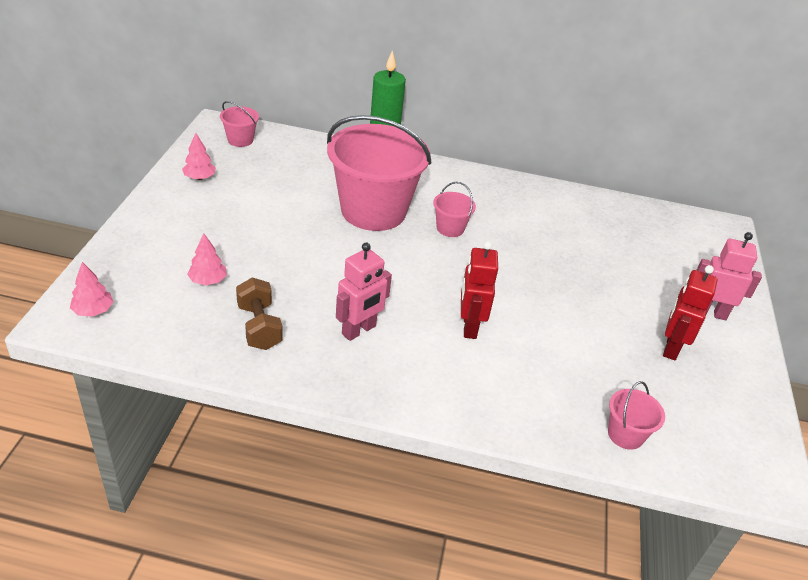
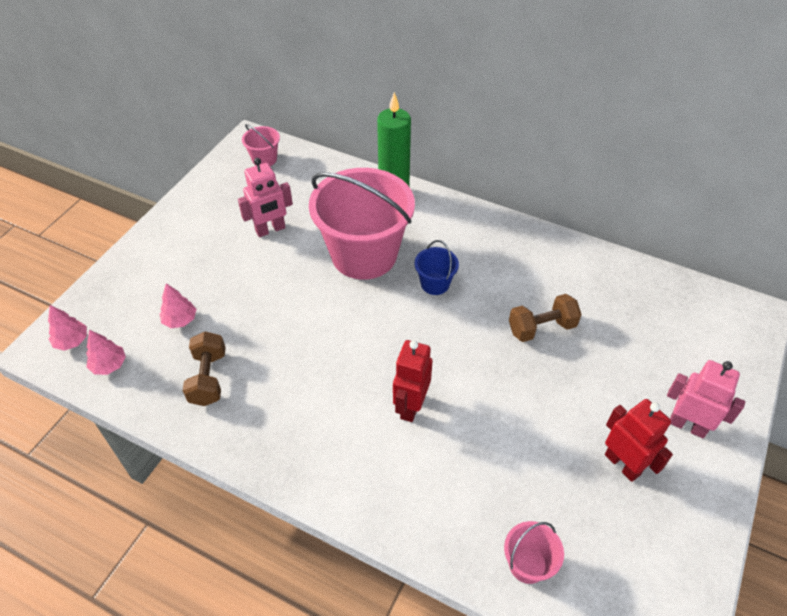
camera: 20 degrees right, 10 degrees up
pink tree [182,133,216,180] -> pink tree moved to [86,330,126,375]
pink robot [336,243,392,341] -> pink robot moved to [238,158,293,237]
pink bucket [433,182,476,237] -> blue bucket [415,240,459,295]
red robot [663,265,718,360] -> red robot turned 105 degrees clockwise [605,399,673,482]
none -> brown dumbbell [509,294,582,342]

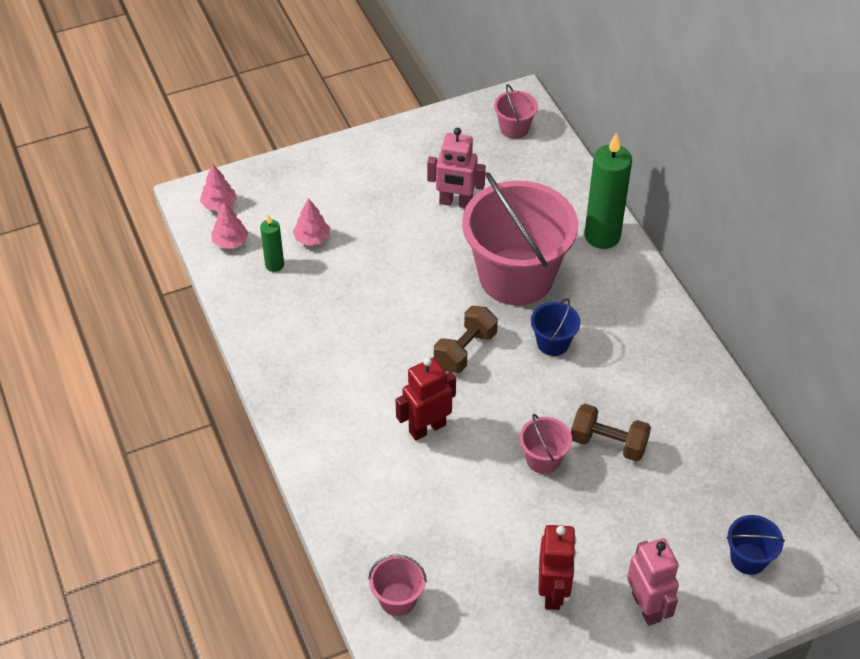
camera: 40 degrees right, 0 degrees up
brown dumbbell [183,331,226,406] -> brown dumbbell moved to [434,306,498,373]
none -> green candle [260,214,284,272]
none -> pink bucket [519,414,572,474]
none -> blue bucket [726,515,785,575]

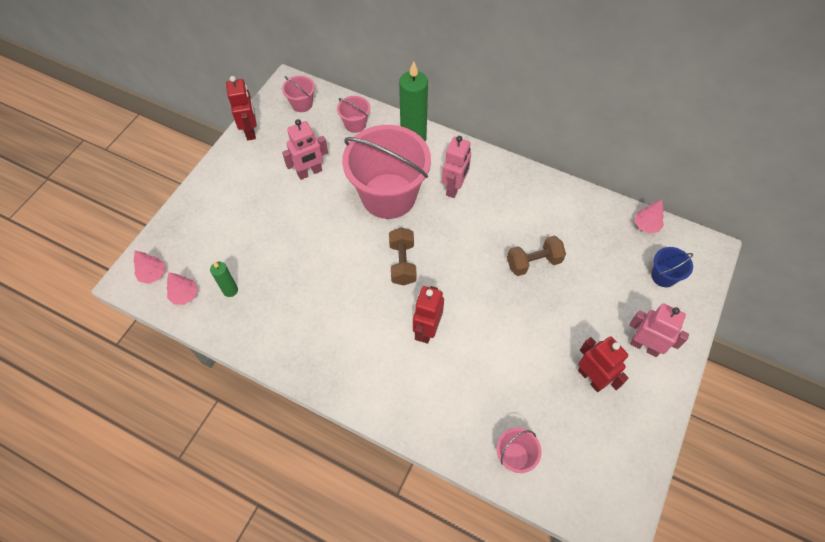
camera: 40 degrees left, 10 degrees up
pink tree [293,198,330,245] -> pink tree moved to [634,200,664,233]
pink bucket [519,414,572,474] -> pink bucket moved to [337,96,370,133]
blue bucket [531,298,580,356] -> none
none -> red robot [226,76,257,140]
none -> pink robot [442,136,471,198]

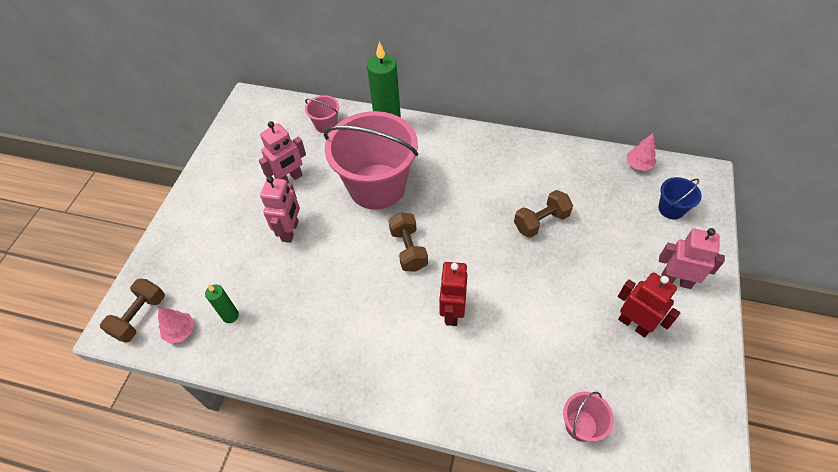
camera: 10 degrees left, 5 degrees down
pink tree [134,251,165,284] -> brown dumbbell [100,278,165,343]
red robot [226,76,257,140] -> none
pink bucket [282,76,315,112] -> none
pink robot [442,136,471,198] -> pink robot moved to [260,176,300,243]

